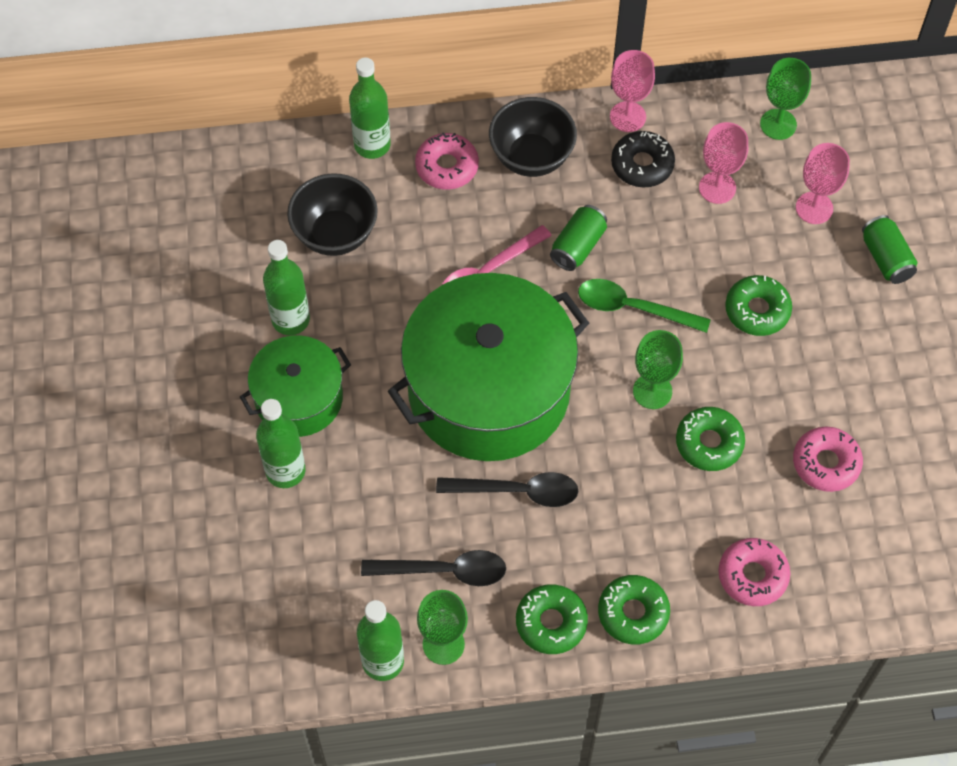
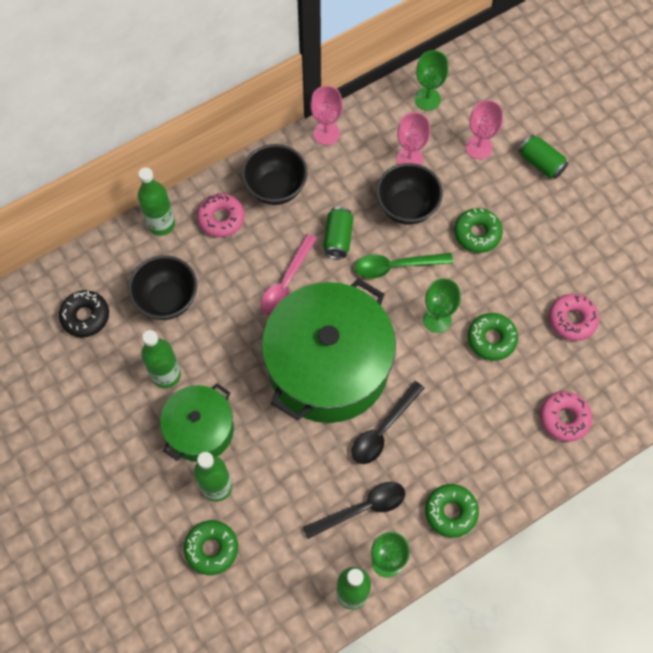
camera: 25 degrees left, 5 degrees up
black spoon [436,472,578,507] -> black spoon turned 150 degrees clockwise [352,381,424,464]
green donut [598,575,670,645] -> green donut moved to [184,520,238,575]
black donut [611,131,675,187] -> black donut moved to [59,290,109,337]
none -> black bowl [376,163,443,225]

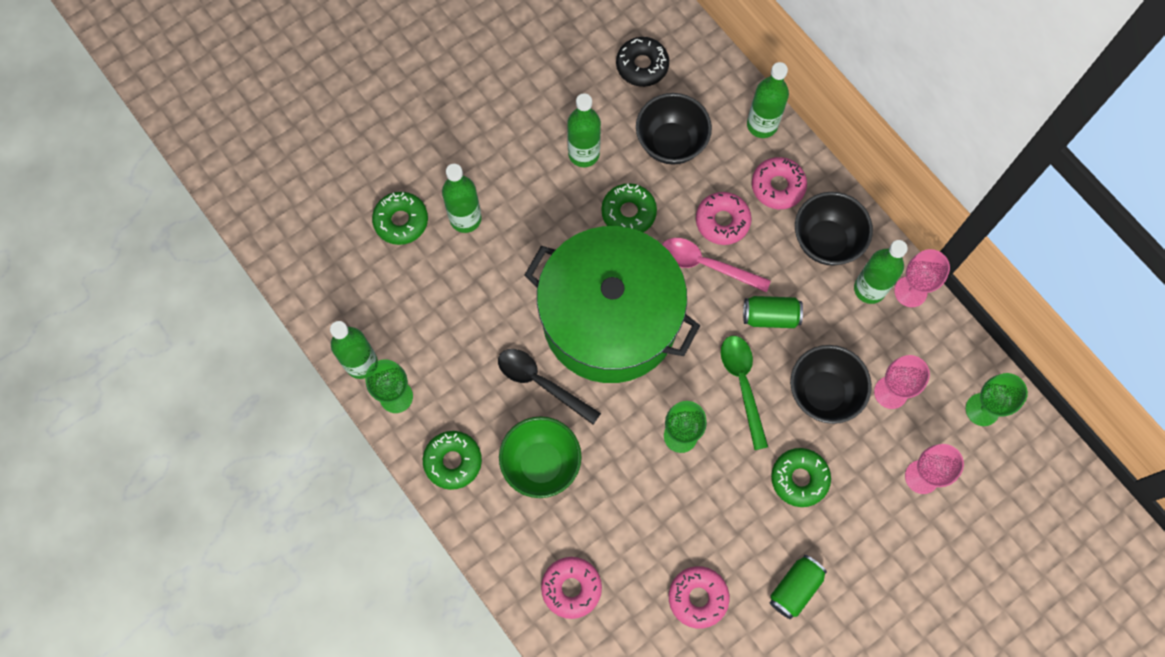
camera: 85 degrees right, 5 degrees up
green pot [160,383,234,462] -> none
black spoon [303,482,405,539] -> none
green donut [468,313,518,361] -> green donut moved to [601,183,657,233]
green can [519,135,568,179] -> green can moved to [770,555,827,619]
none -> green bowl [499,416,581,498]
none -> pink donut [696,192,752,245]
none -> green bottle [854,240,908,304]

